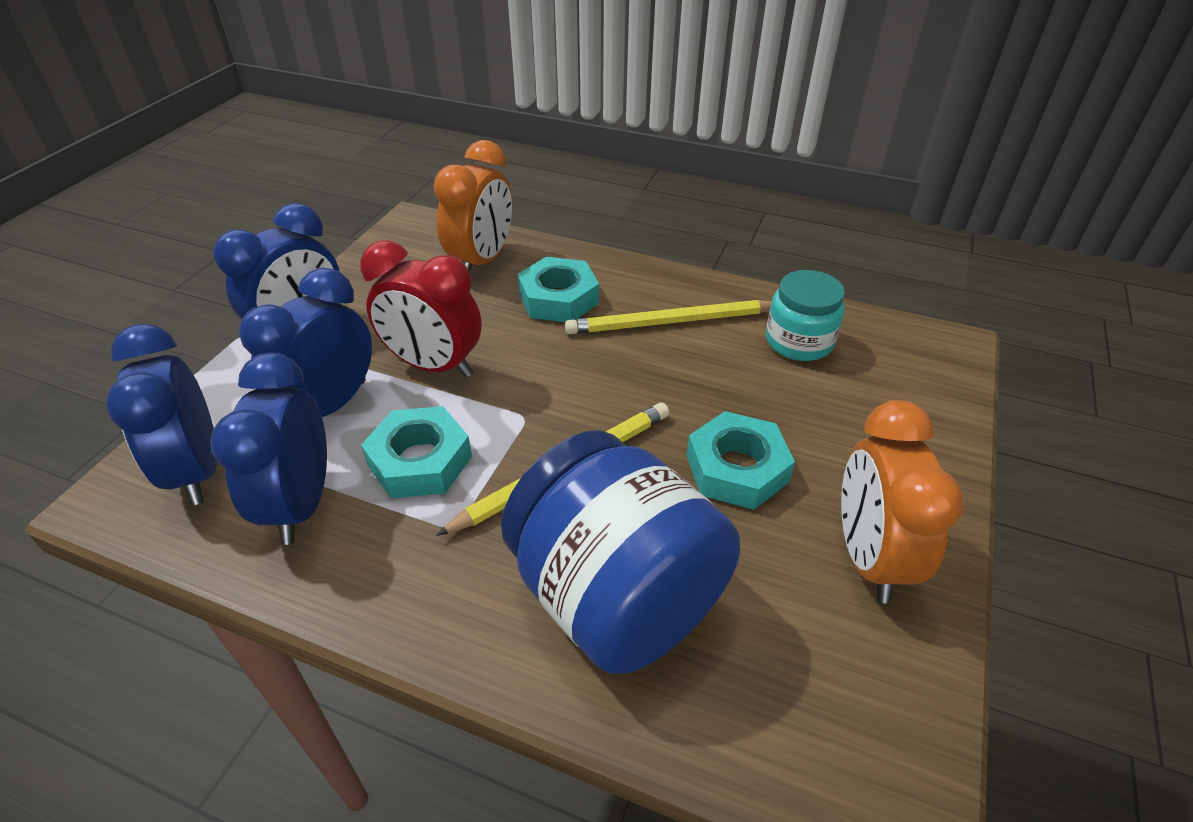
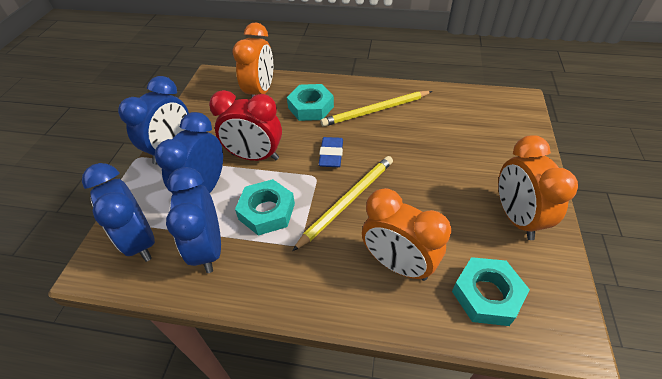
camera: 10 degrees left, 5 degrees up
blue jar [501,430,740,674] -> orange clock [362,188,451,281]
turquoise nut [687,411,795,510] -> turquoise nut moved to [452,257,530,326]
turquoise jar [766,270,845,361] -> none
none -> blue eraser [319,137,343,167]

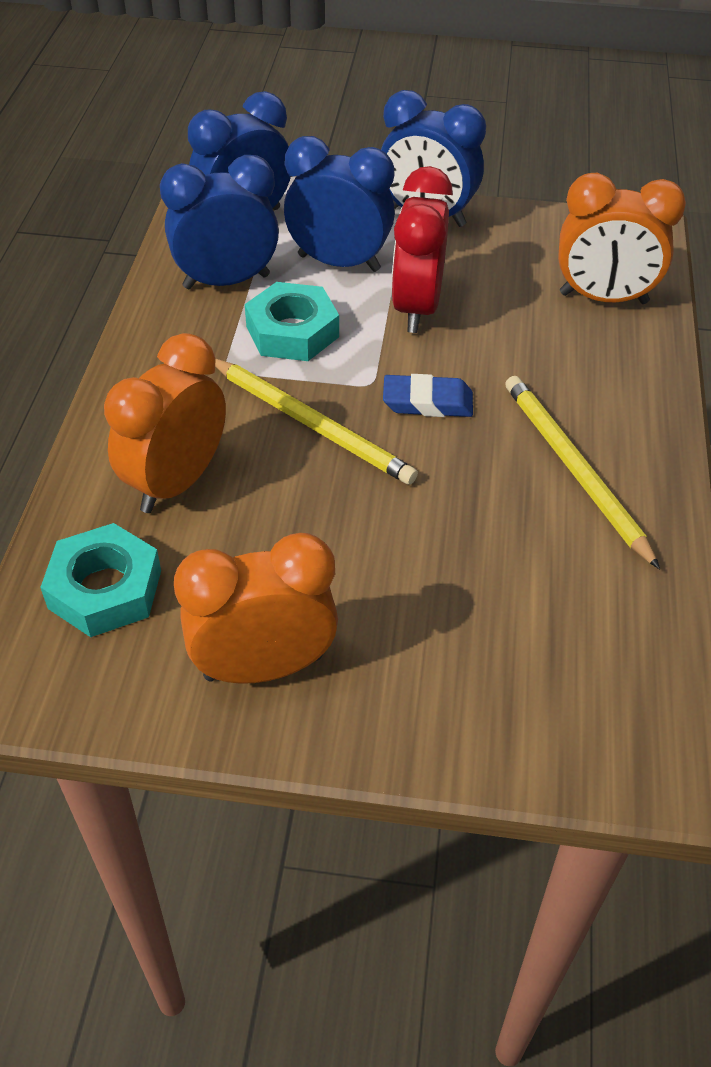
camera: 85 degrees right, 0 degrees up
turquoise nut [287,84,334,121] -> none

